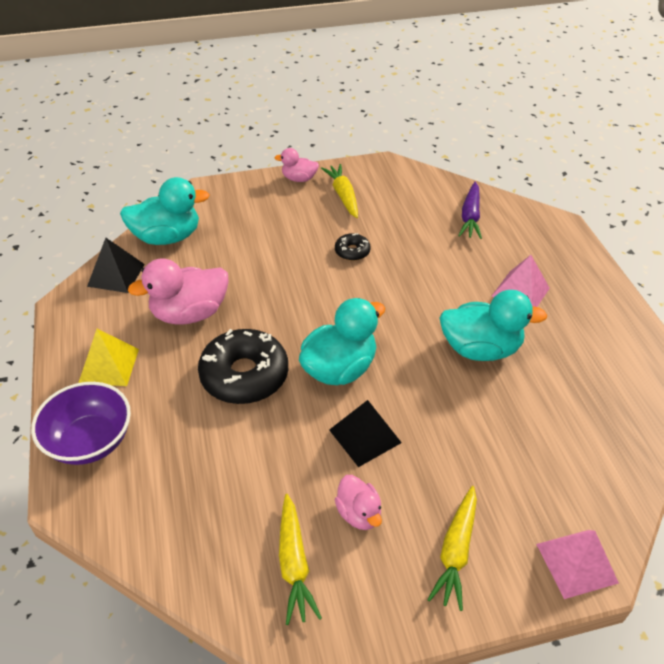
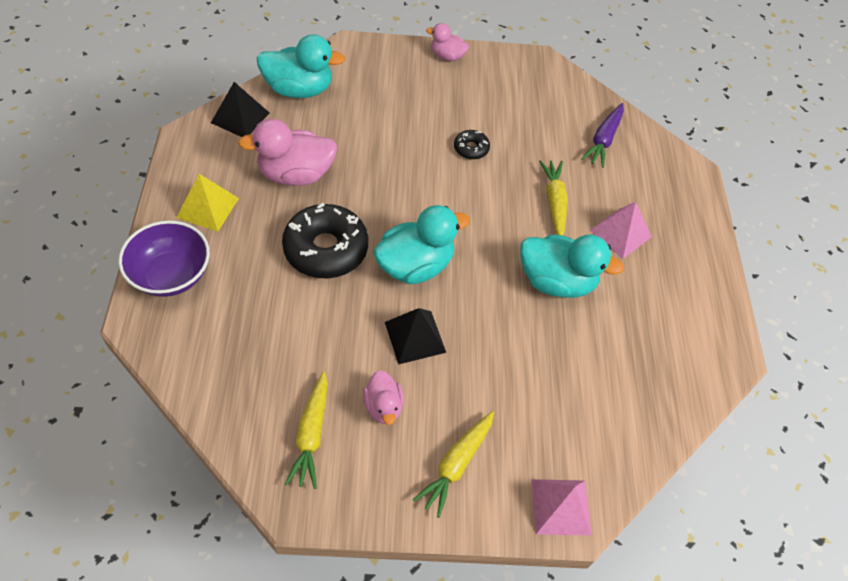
camera: 10 degrees right, 10 degrees up
yellow carrot [321,164,358,218] -> yellow carrot moved to [539,160,568,236]

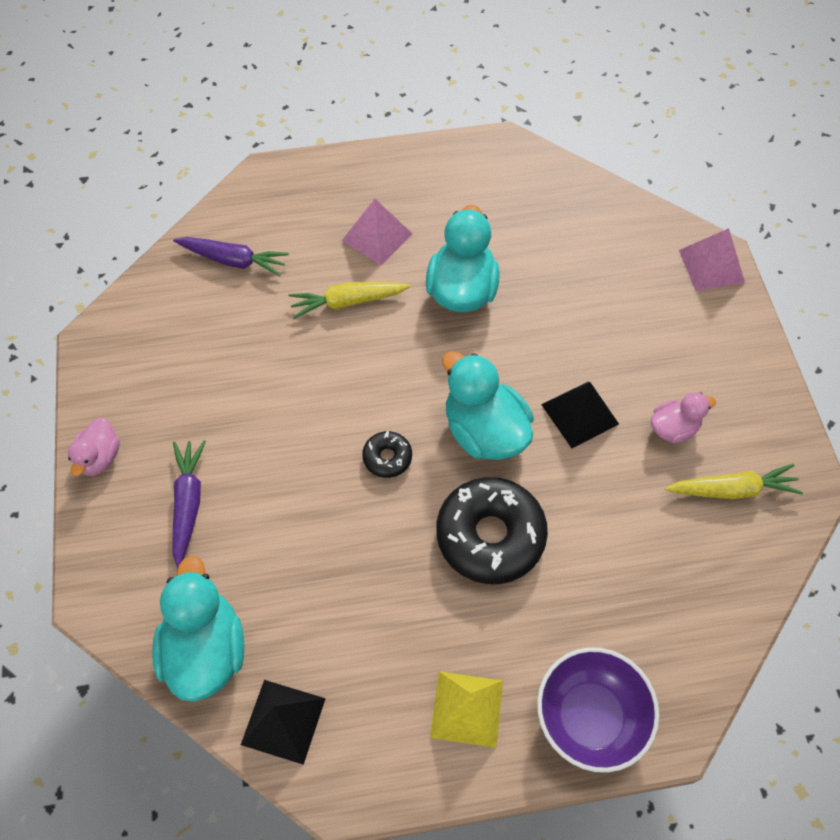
camera: 95 degrees left, 5 degrees up
pink duck [238,119,337,186] -> none
yellow carrot [413,411,494,518] -> none
black donut [454,130,490,160] -> black donut moved to [362,431,412,478]
none -> purple carrot [173,440,206,568]

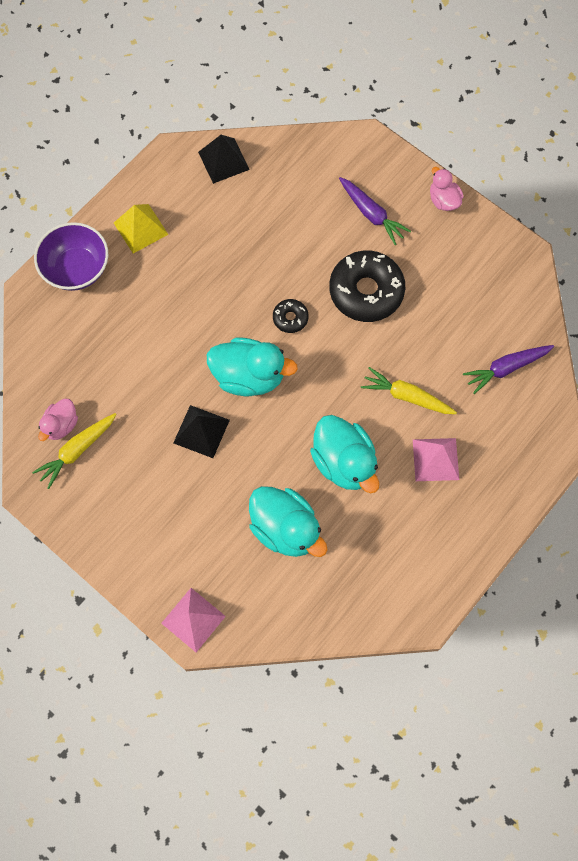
camera: 140 degrees right, 10 degrees up
turquoise duck [152,556,244,702] -> turquoise duck moved to [249,486,328,557]
yellow carrot [289,282,411,319] -> yellow carrot turned 105 degrees counterclockwise [361,367,457,414]
black donut [436,477,548,584] -> black donut moved to [329,250,405,322]
pink duck [651,392,716,444] -> pink duck moved to [38,398,78,441]

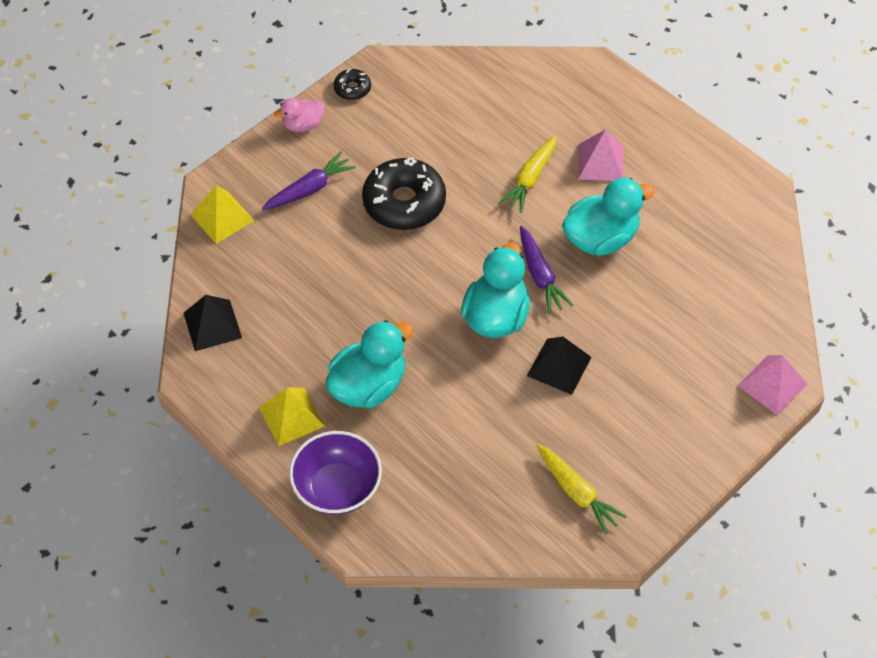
camera: 85 degrees left, 15 degrees down
pink duck [38,398,78,441] -> none
turquoise duck [249,486,328,557] -> turquoise duck moved to [325,320,413,408]
black donut [273,299,309,333] -> black donut moved to [334,68,371,100]
purple carrot [463,345,554,394] -> purple carrot moved to [520,226,574,314]
none -> yellow pyramid [190,185,254,244]

